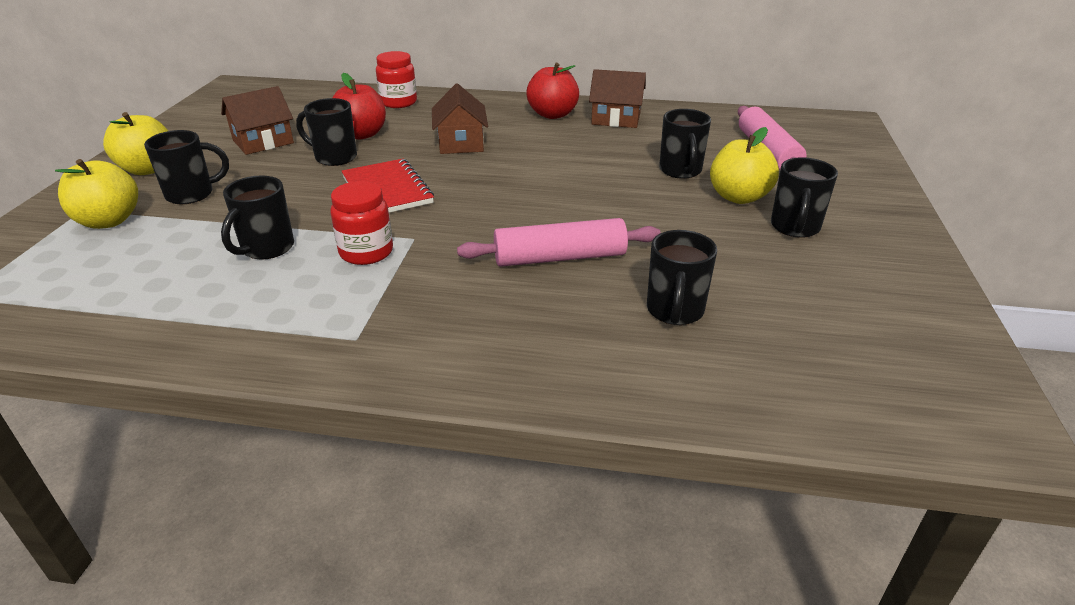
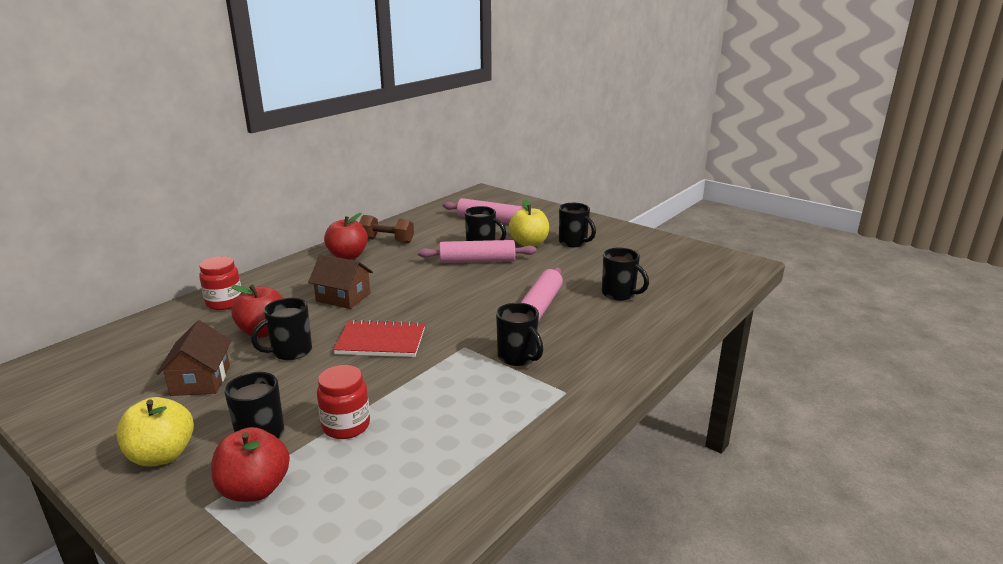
camera: 60 degrees left, 10 degrees down
yellow apple [55,159,138,229] -> red apple [211,427,290,502]
black mug [221,176,294,259] -> black mug moved to [496,303,543,366]
red jar [330,181,393,265] -> red jar moved to [317,365,370,439]
brown house [589,69,646,128] -> brown dumbbell [359,215,414,243]
none -> pink rolling pin [418,240,536,263]

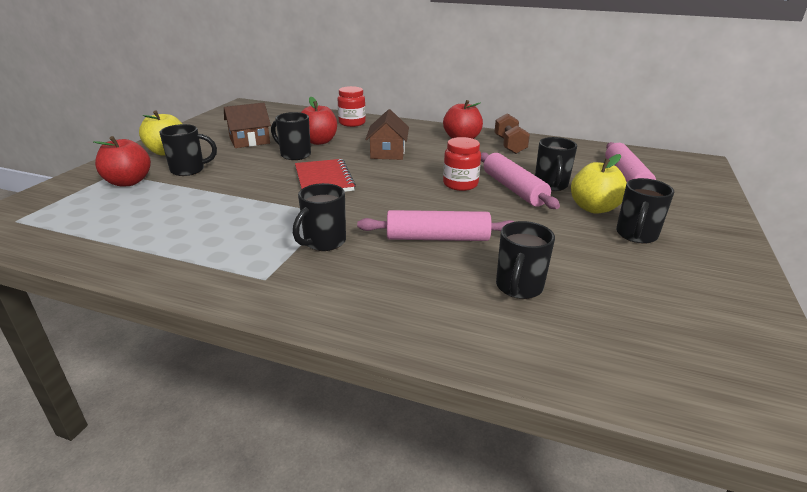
camera: 70 degrees right, 5 degrees up
red jar [317,365,370,439] -> red jar moved to [443,137,481,191]

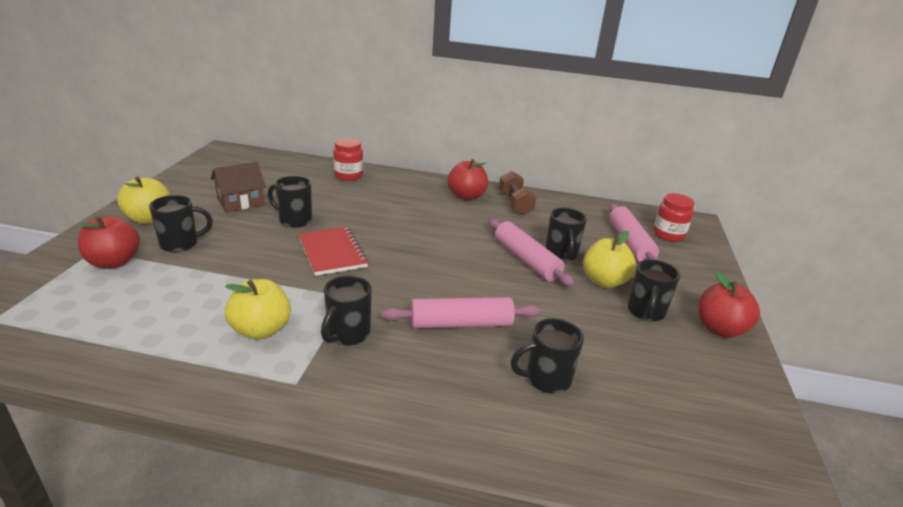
camera: 10 degrees left, 0 degrees up
red apple [301,97,337,145] -> red apple moved to [698,271,760,338]
brown house [365,109,409,160] -> none
red jar [443,137,481,191] -> red jar moved to [653,193,694,242]
black mug [496,221,555,299] -> black mug turned 60 degrees clockwise [511,318,584,394]
none -> yellow apple [225,279,291,340]

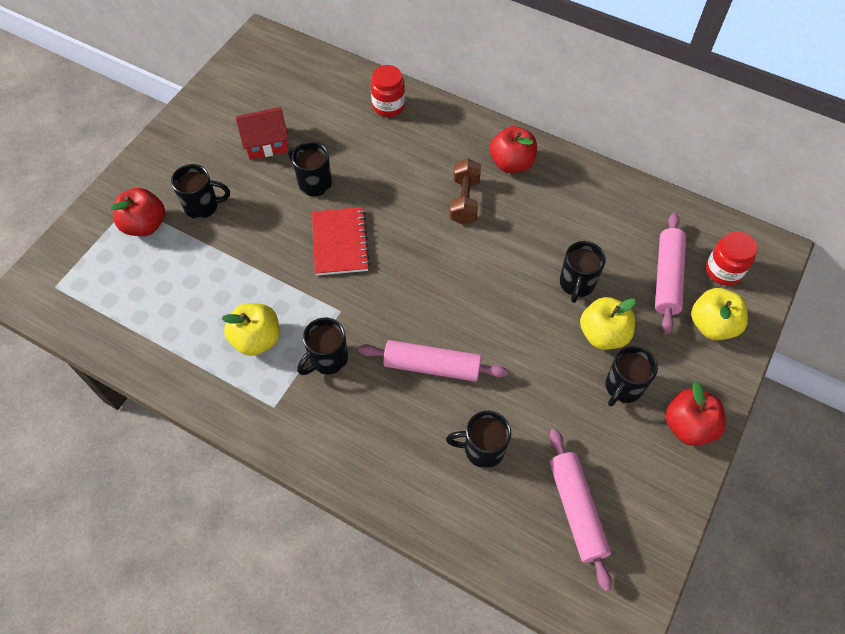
camera: 20 degrees right, 30 degrees up
yellow apple [117,176,170,224] -> yellow apple moved to [691,288,748,340]
brown house [211,162,266,212] -> red house [236,107,289,160]
pink rolling pin [489,219,575,287] -> pink rolling pin moved to [549,429,612,591]
brown dumbbell [499,171,536,215] -> brown dumbbell moved to [450,159,481,224]

